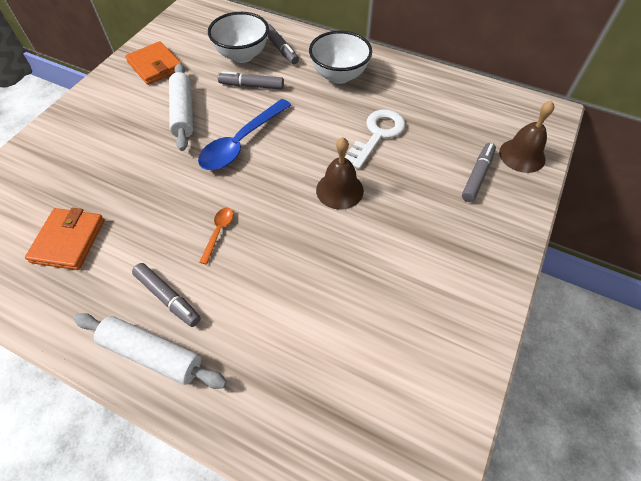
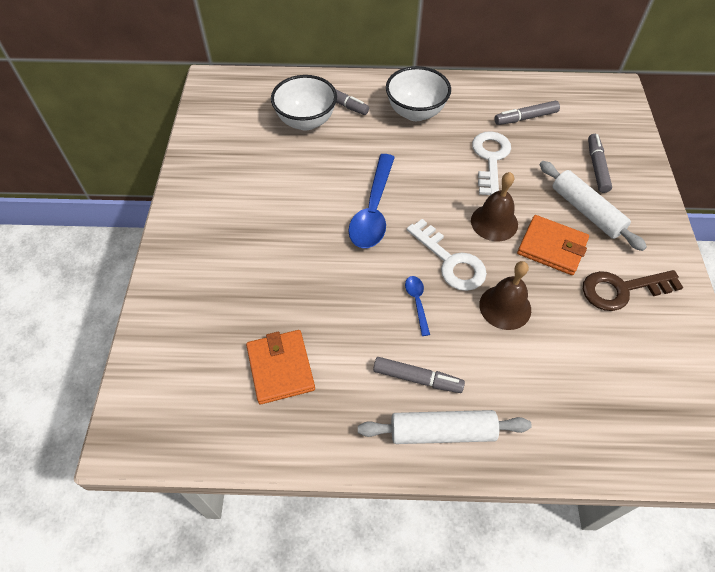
camera: 25 degrees left, 0 degrees up
orange wallet [125,41,182,85] -> orange wallet moved to [517,215,589,275]
white rolling pin [169,63,193,151] -> white rolling pin moved to [540,161,647,251]
orange spoon [199,208,233,265] -> blue spoon [405,276,430,336]
grey marker [218,71,284,89] -> grey marker moved to [494,101,560,125]
brown bell [499,101,554,173] -> brown bell moved to [479,261,531,330]
none -> white key [407,219,487,291]
none -> brown key [583,270,683,311]

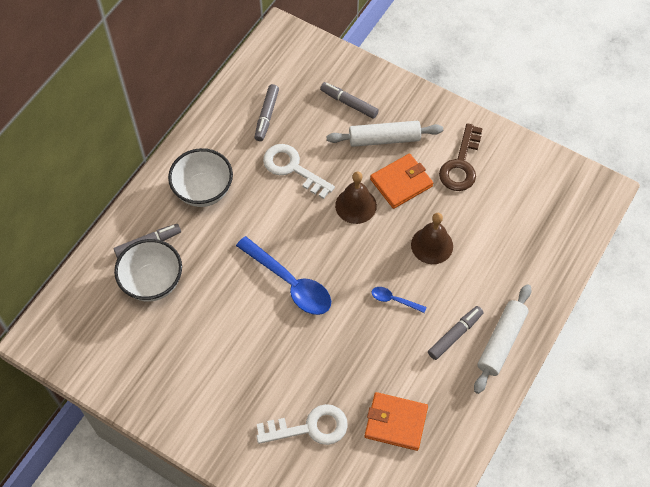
camera: 60 degrees left, 5 degrees up
white key [407,219,487,291] -> white key moved to [256,404,348,445]

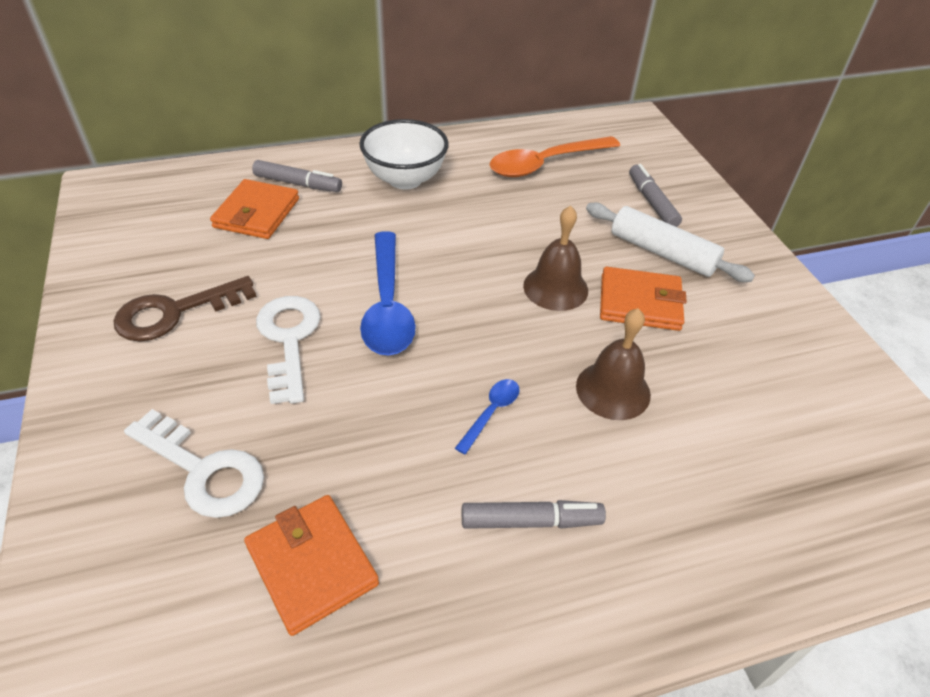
camera: 40 degrees right, 15 degrees down
white bowl [114,239,182,302] -> orange wallet [210,179,299,239]
grey marker [254,84,279,141] -> orange spoon [490,136,620,177]
white key [263,144,335,199] -> white key moved to [256,296,320,404]
blue spoon [372,287,427,313] -> blue spoon turned 60 degrees clockwise [455,379,520,454]
brown key [439,123,483,191] -> brown key moved to [113,276,257,342]
white rolling pin [474,284,531,394] -> none

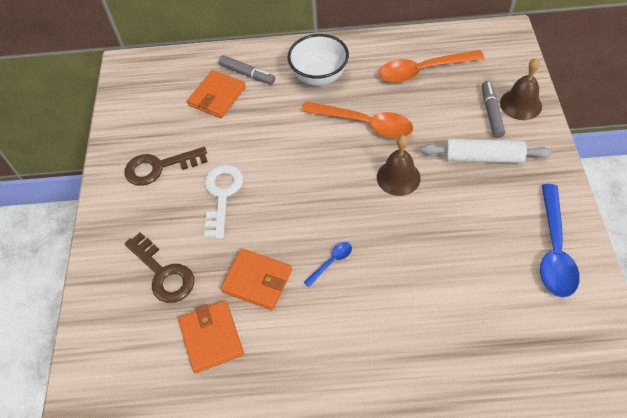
camera: 20 degrees right, 10 degrees up
white key [124,409,264,518] -> brown key [124,232,194,303]
blue spoon [360,231,416,355] -> blue spoon moved to [540,184,580,297]
grey marker [462,500,606,529] -> none
brown bell [576,308,651,420] -> brown bell moved to [500,58,542,120]
white rolling pin [586,202,755,282] -> white rolling pin turned 45 degrees counterclockwise [421,139,551,163]
orange wallet [600,267,687,331] -> orange wallet moved to [220,249,292,310]
none -> orange spoon [302,102,413,138]

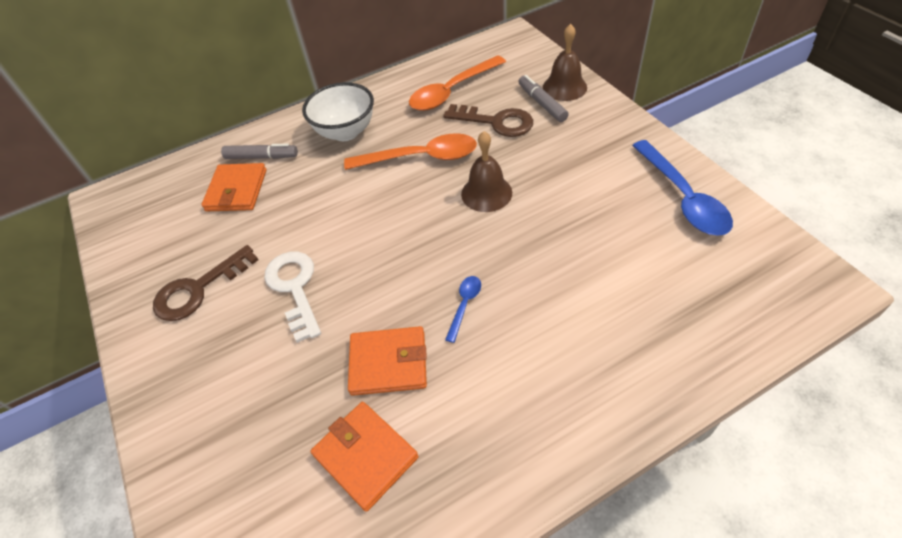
camera: 25 degrees left, 5 degrees down
brown key [124,232,194,303] -> brown key moved to [443,104,533,137]
white rolling pin [421,139,551,163] -> none

